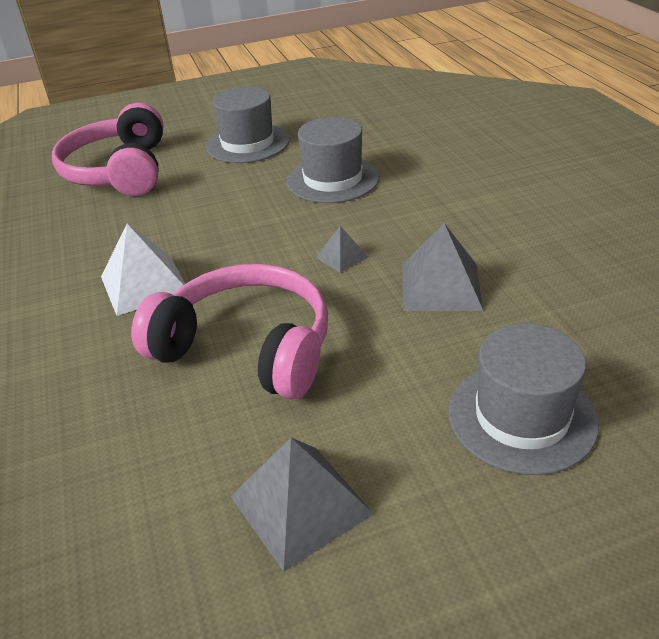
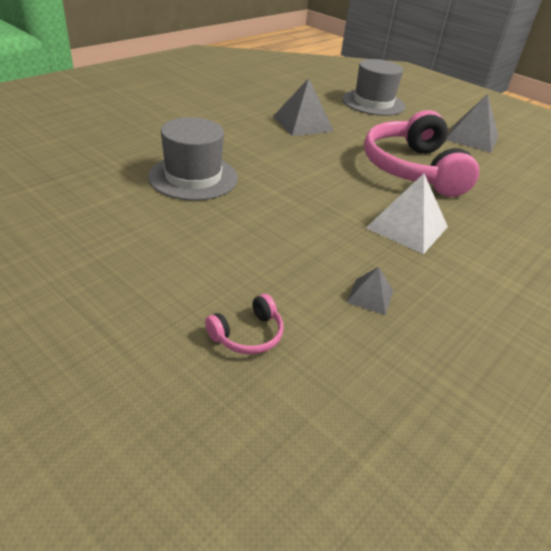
camera: 125 degrees left, 0 degrees up
pink headphones [52,103,163,196] -> pink headphones [205,294,283,354], size x0.40
grey hat [206,86,290,163] -> none
grey pyramid [316,226,368,273] -> grey pyramid moved to [346,267,393,315]

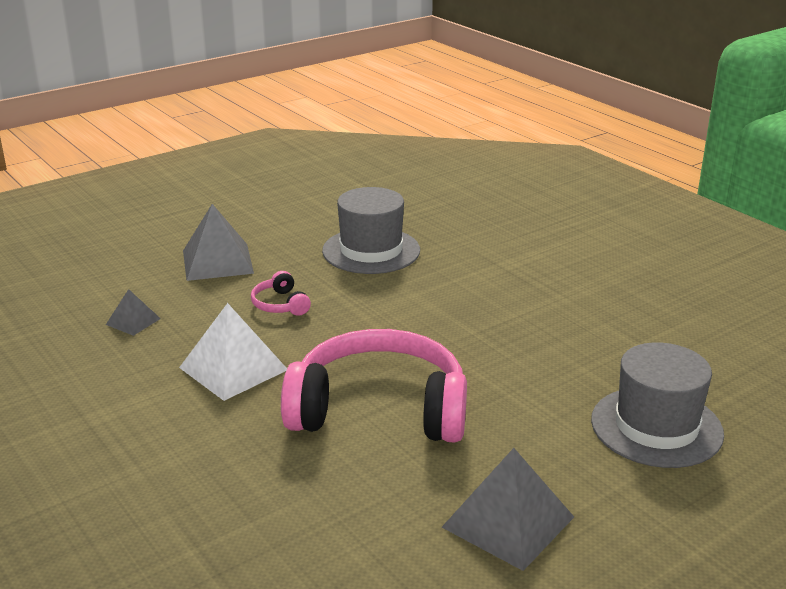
camera: 105 degrees right, 10 degrees down
pink headphones [205,294,283,354] -> pink headphones moved to [251,271,311,316]
grey pyramid [273,78,334,136] -> grey pyramid moved to [183,204,254,281]

